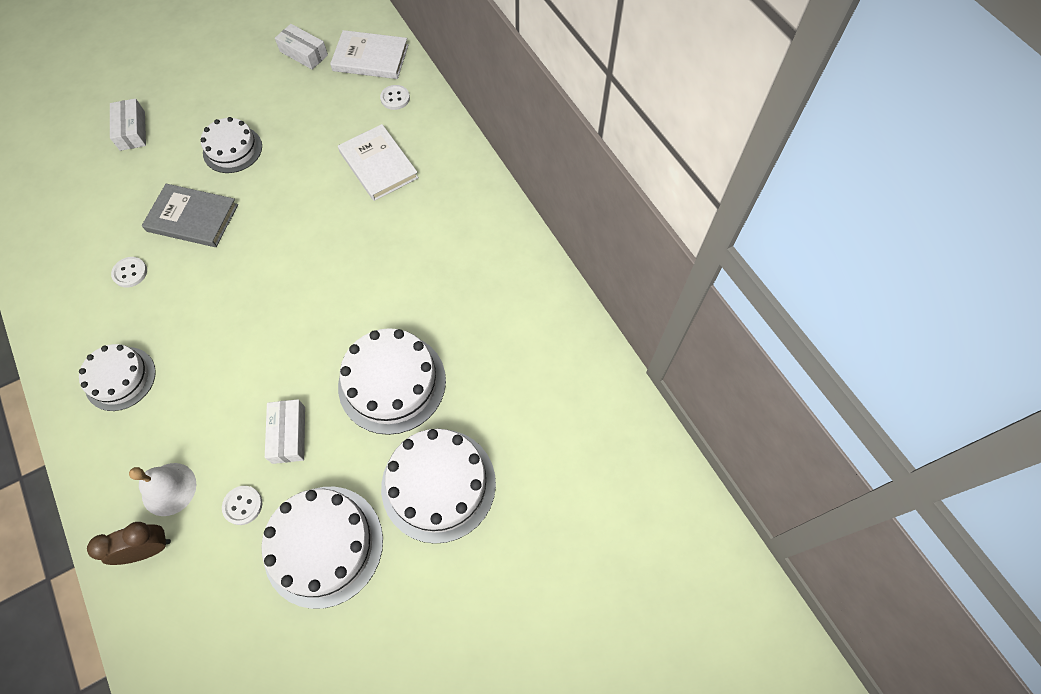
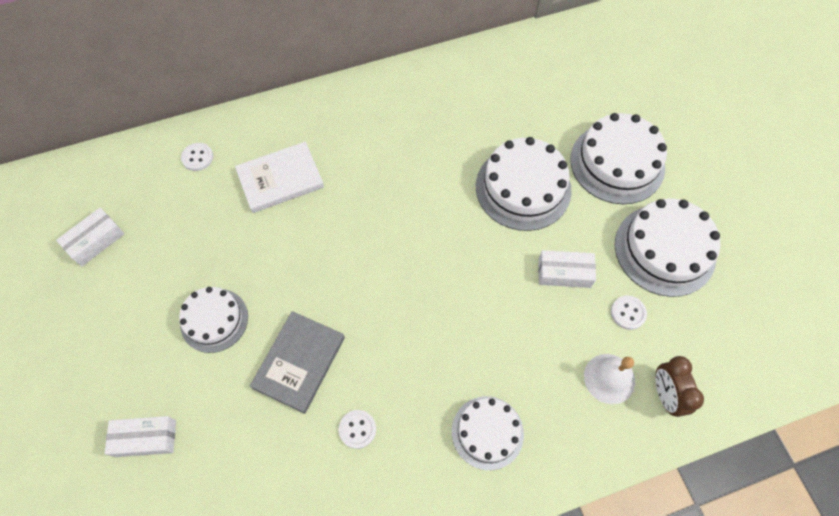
camera: 80 degrees left, 0 degrees up
white book [330,30,408,79] -> none

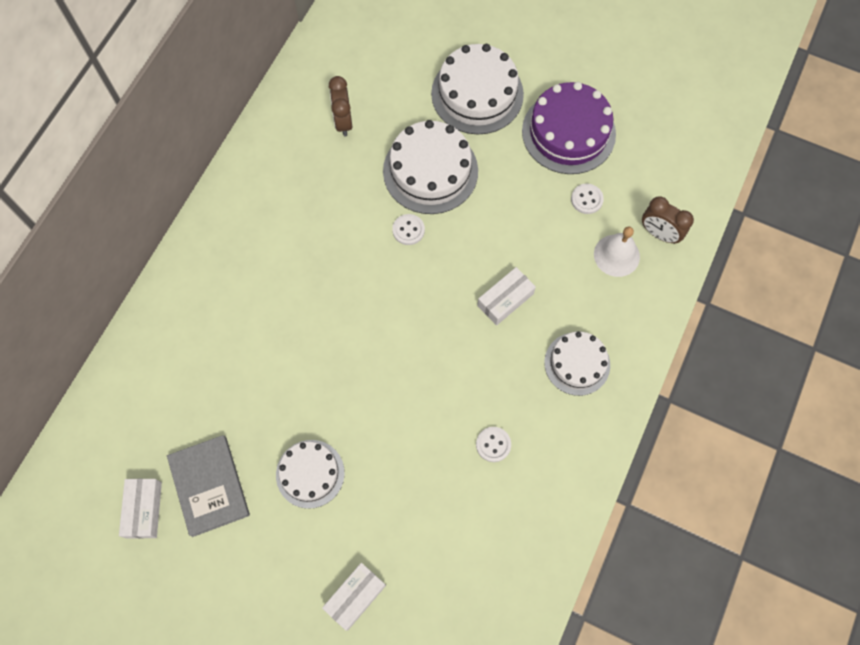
camera: 45 degrees left, 5 degrees up
white button [181,143,213,171] -> white button moved to [392,214,425,245]
white book [235,142,324,213] -> none
grey book [250,311,345,414] -> grey book moved to [167,435,250,537]
white box [538,250,596,288] -> white box moved to [477,267,536,326]
white cake [615,198,720,297] -> purple cake [522,82,616,174]
none -> brown clock [329,76,352,136]

